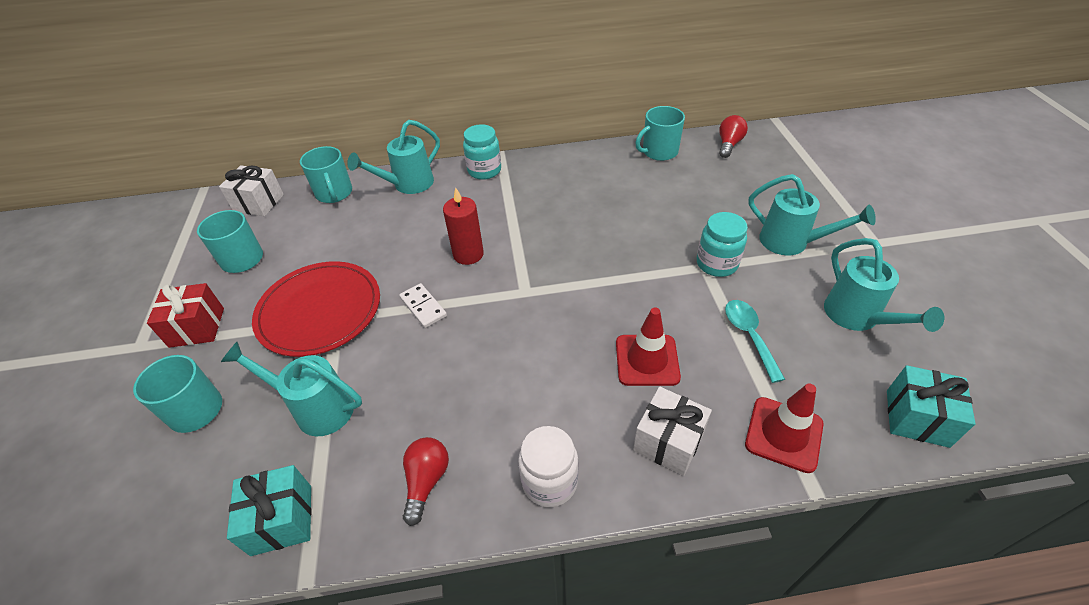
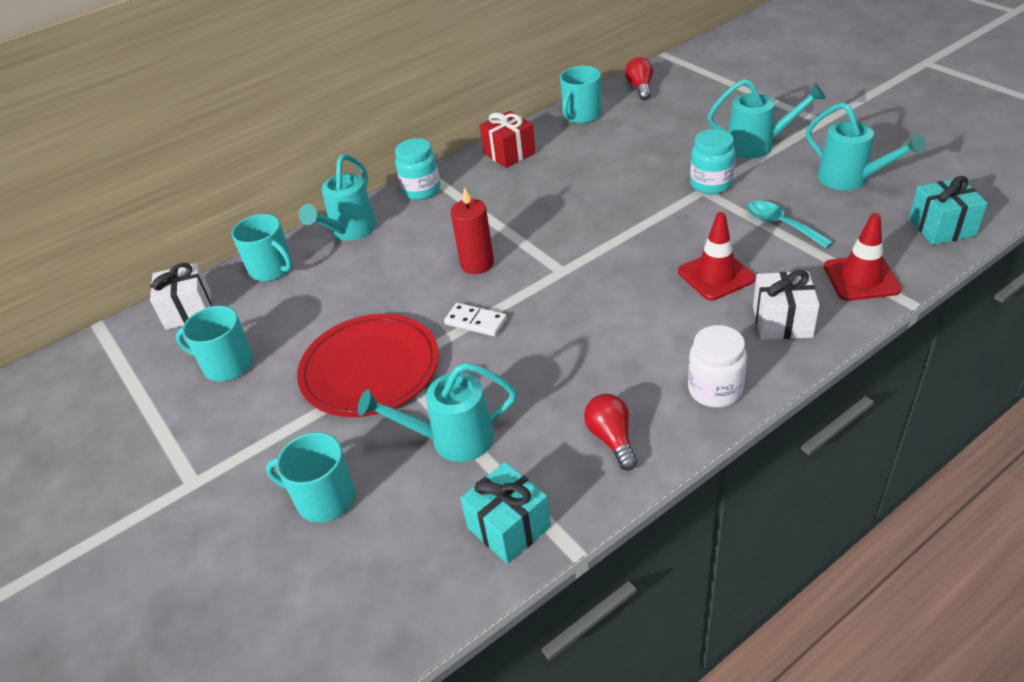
camera: 25 degrees left, 5 degrees down
red gift [147,283,224,348] -> red gift moved to [480,111,536,168]

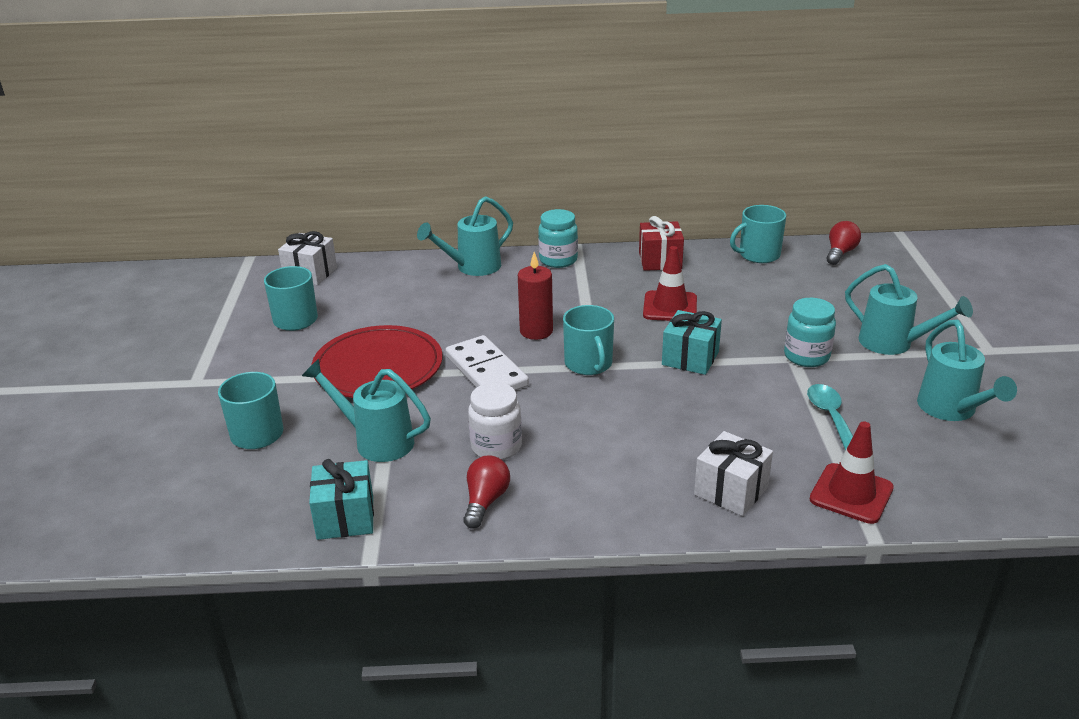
camera: 30 degrees right, 10 degrees down
turquoise mug [231,214,293,281] -> turquoise mug moved to [563,305,614,375]
white domino [444,303,507,336] -> white domino [445,335,529,391], size x1.70
red traffic cone [678,212,756,300] -> red traffic cone moved to [643,246,697,321]
white jar [688,325,747,408] -> white jar moved to [468,383,522,460]
turquoise gift [909,176,988,245] -> turquoise gift moved to [662,310,722,375]

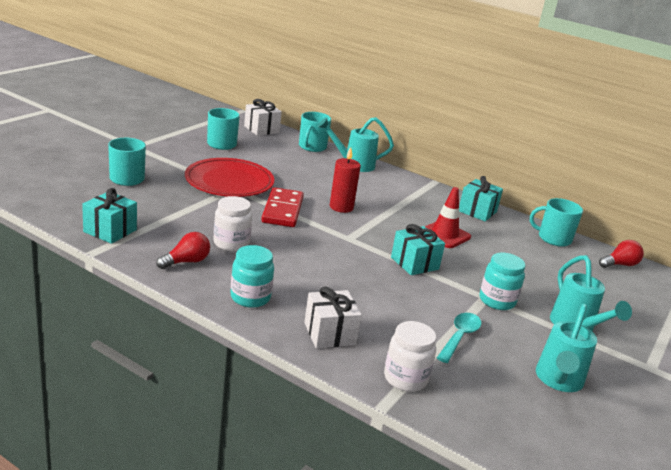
camera: 30 degrees right, 5 degrees down
turquoise watering can [302,359,431,462] -> none
white domino [445,335,529,391] -> red domino [261,187,304,227]
turquoise jar [538,209,578,268] -> turquoise jar moved to [230,245,274,308]
turquoise mug [563,305,614,375] -> turquoise mug moved to [299,112,331,152]
red gift [639,216,684,271] -> turquoise gift [459,176,503,222]
red traffic cone [810,421,894,524] -> white jar [384,321,436,392]

